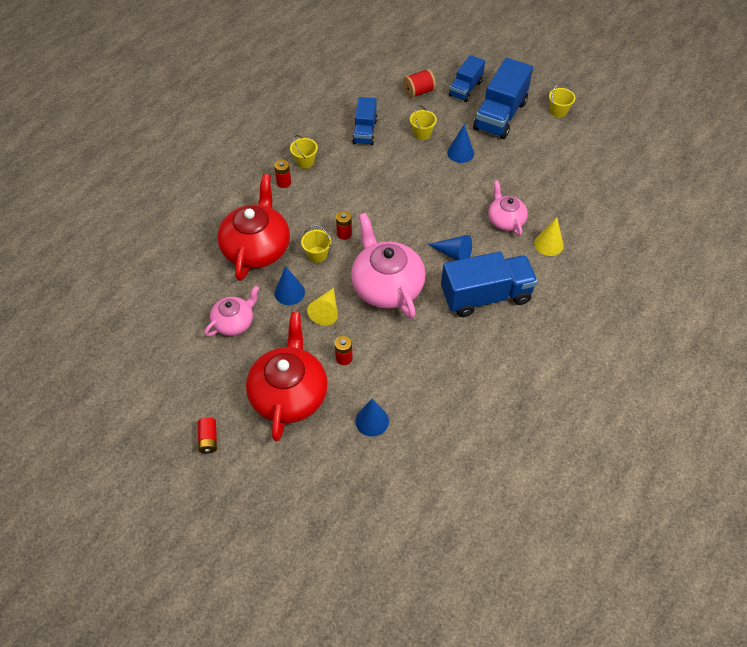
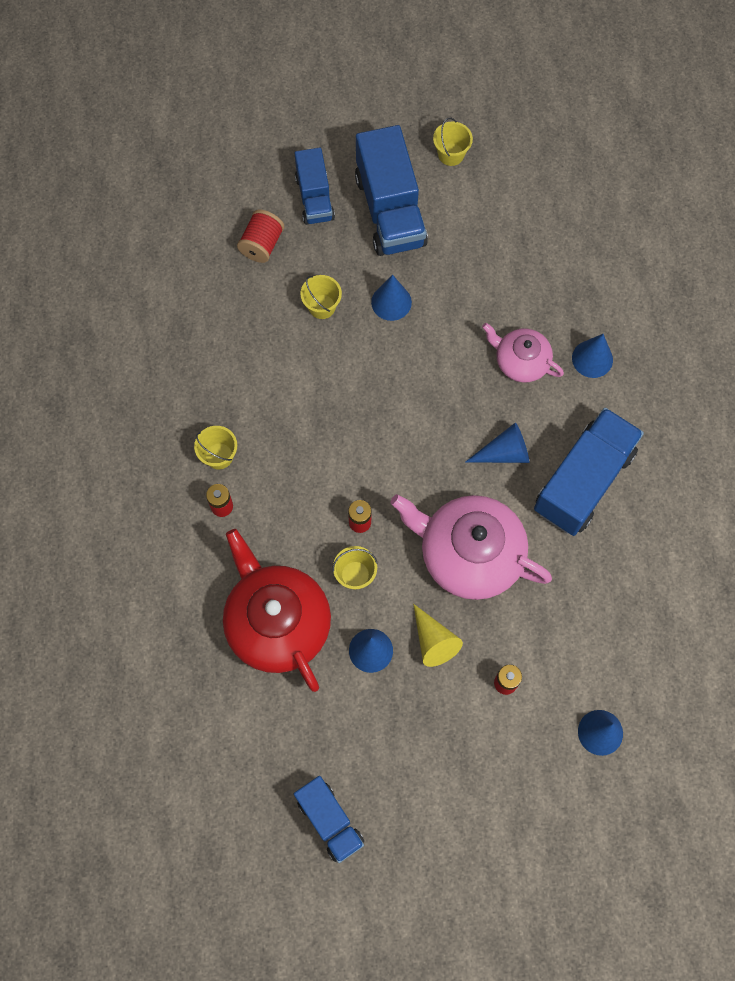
camera: 40 degrees left, 15 degrees up
red battery [198,417,217,454] -> none
pink teapot [204,286,259,336] -> none
red teapot [246,312,327,441] -> none
blue truck [352,97,377,145] -> blue truck moved to [294,776,364,863]
yellow cone [534,217,564,256] -> blue cone [572,334,613,378]

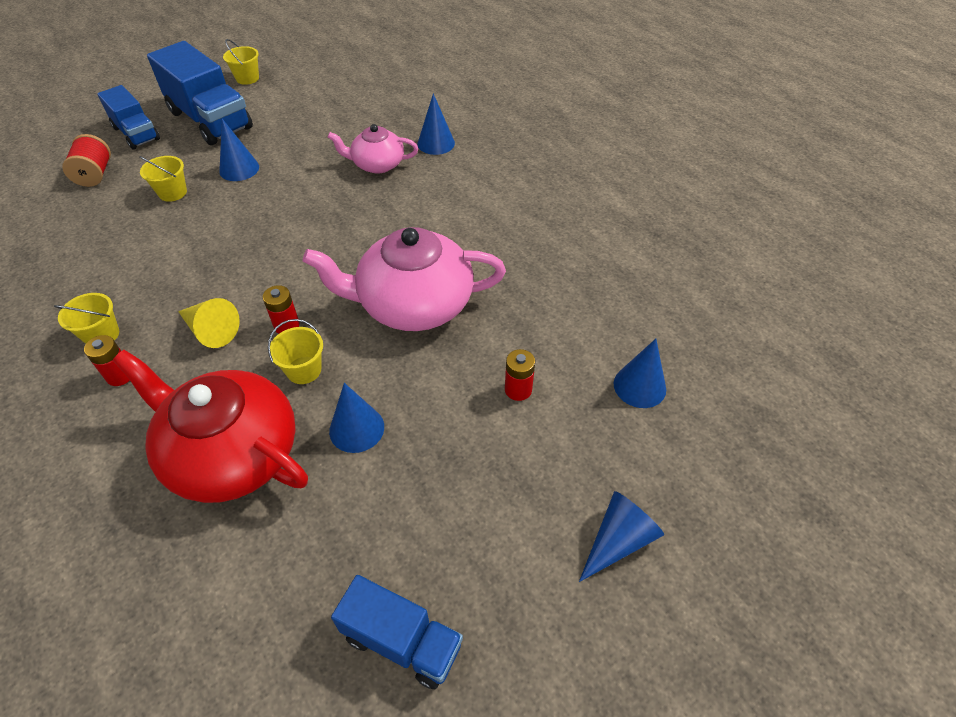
camera: 30 degrees left, 20 degrees down
yellow cone [413,604,463,667] -> yellow cone moved to [178,298,240,348]
blue cone [465,423,529,463] -> blue cone moved to [579,491,664,582]
blue truck [534,408,644,536] -> none

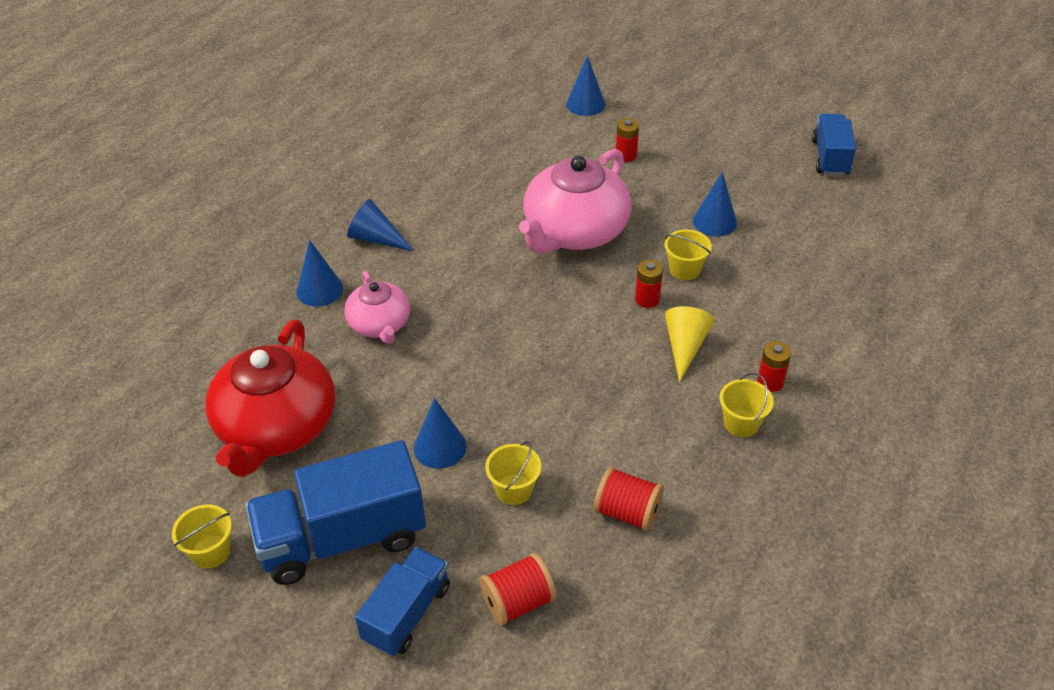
camera: 110 degrees left, 5 degrees down
red teapot [113,350,308,503] -> red teapot moved to [205,320,335,477]
blue truck [147,41,253,145] -> blue truck turned 135 degrees counterclockwise [245,440,426,585]
pink teapot [303,227,506,331] -> pink teapot turned 60 degrees clockwise [519,149,631,254]
blue cone [579,491,664,582] -> blue cone moved to [347,199,414,251]
none -> red spool [594,467,664,531]

